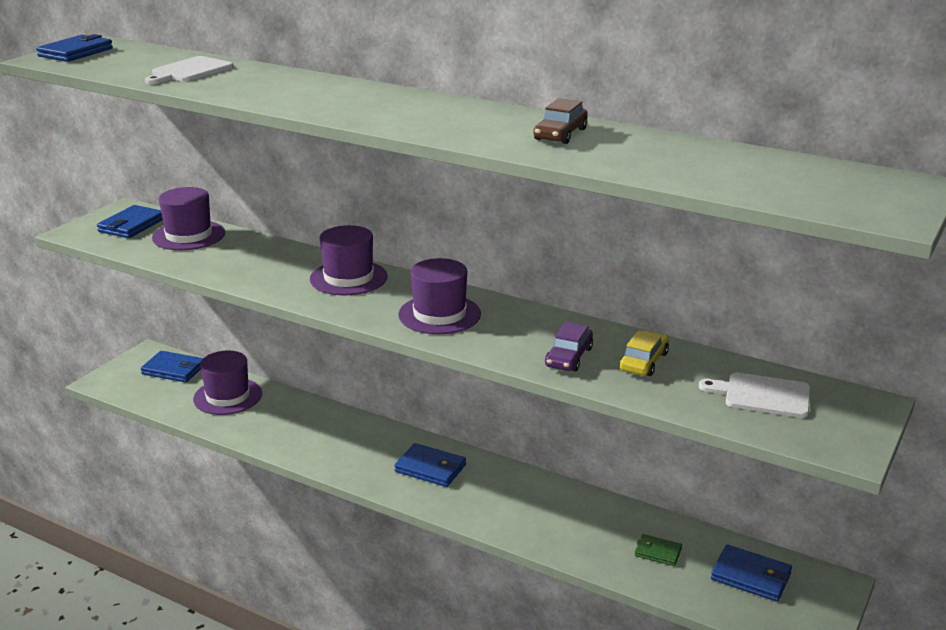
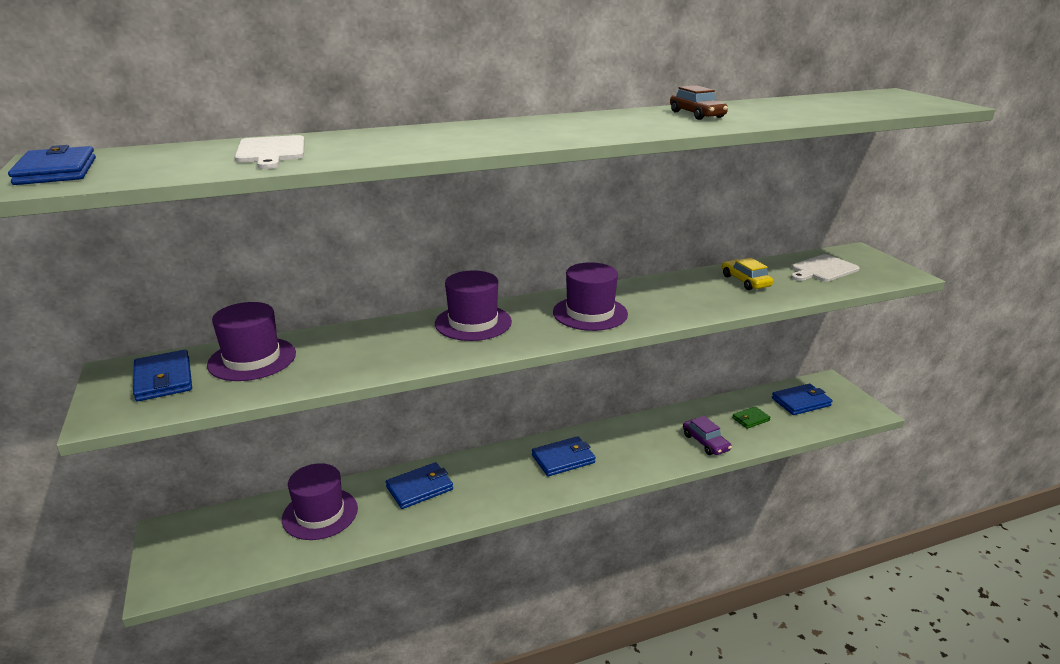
camera: 50 degrees left, 0 degrees up
blue wallet [141,351,203,383] -> blue wallet moved to [386,462,453,509]
purple car [545,322,593,372] -> purple car moved to [683,416,732,455]

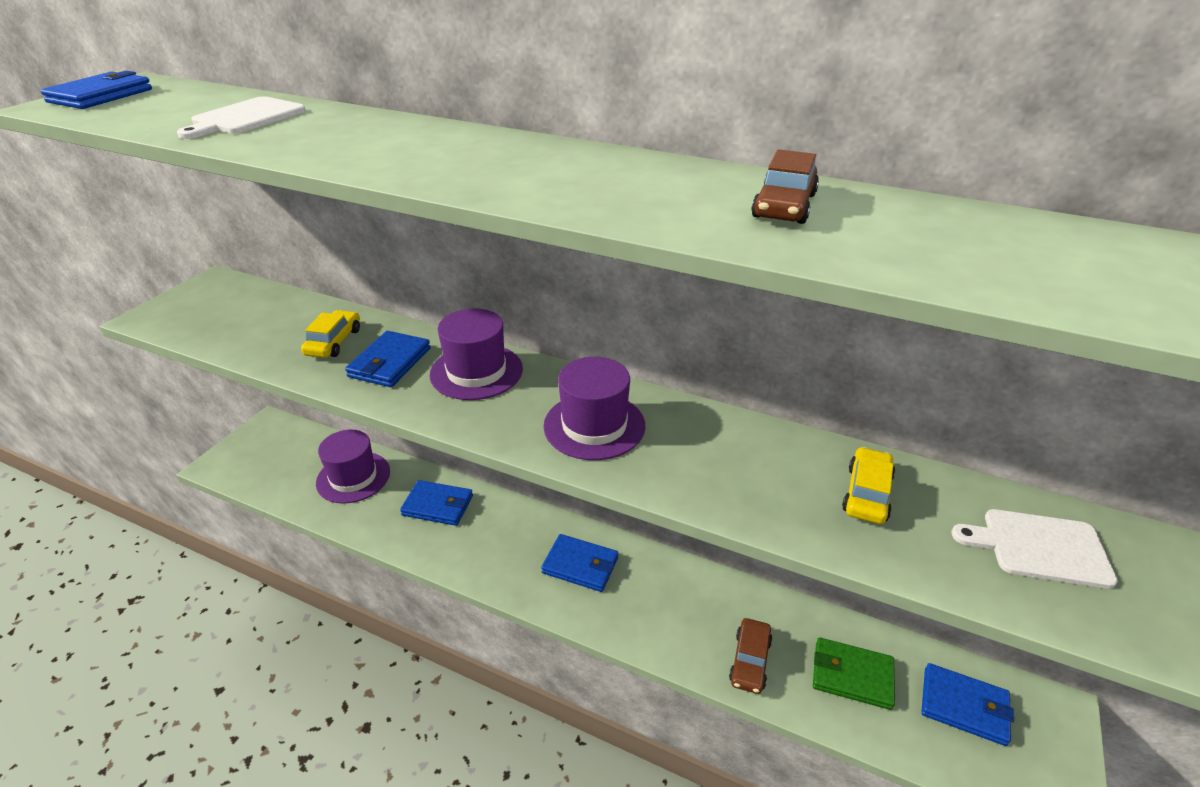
camera: 45 degrees right, 10 degrees up
blue wallet [133,350,192,401] -> blue wallet moved to [345,331,431,387]
purple hat [207,302,296,381] -> none
purple car [683,416,732,455] -> brown car [729,618,772,694]
green wallet [732,406,771,429] -> green wallet [813,638,895,710], size x1.61
none -> yellow car [301,310,360,358]

